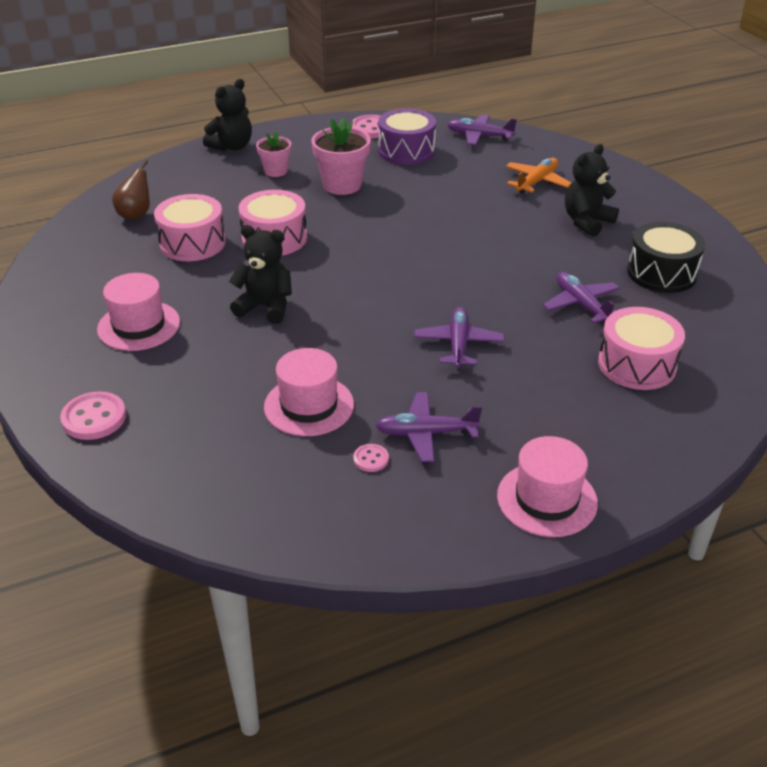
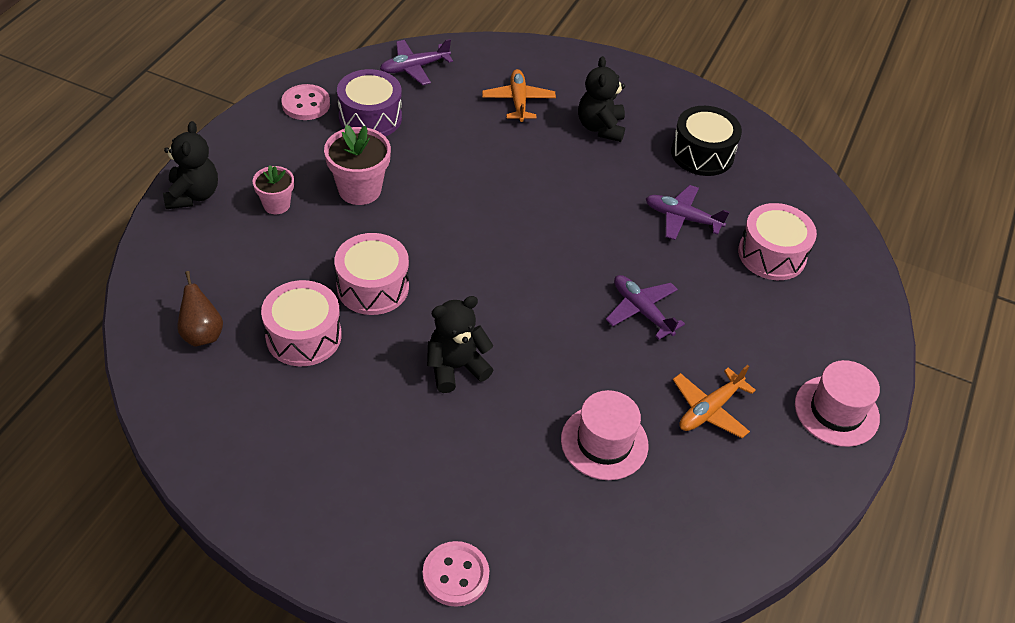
camera: 45 degrees left, 10 degrees up
pink hat [97,273,180,351] -> none
pink button [353,444,389,472] -> none
purple plane [375,392,482,462] -> orange plane [673,365,756,438]

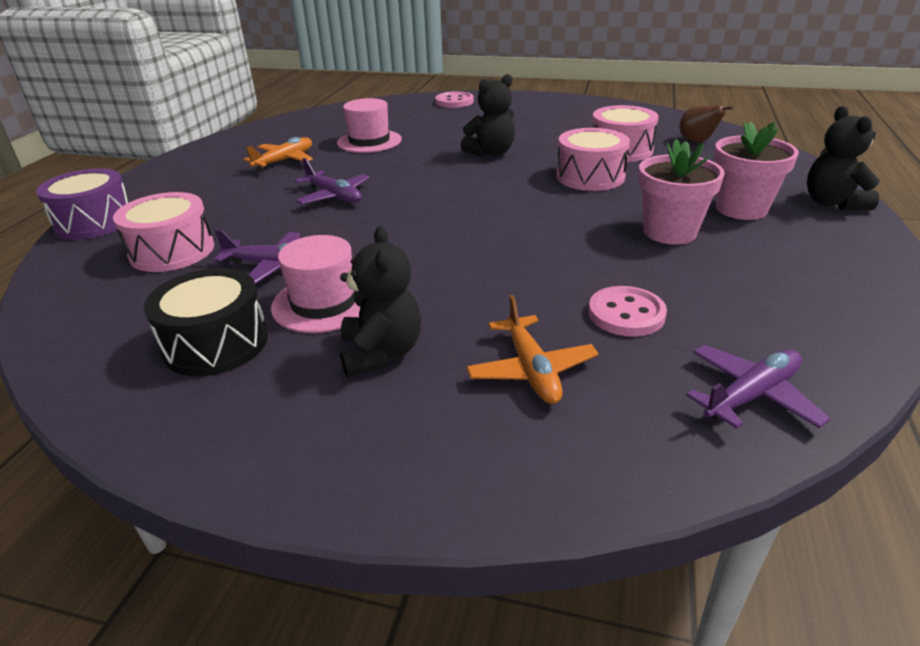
camera: 175 degrees right, 15 degrees down
pink flower pot [253,165,294,214] -> pink flower pot [714,121,799,220], size x1.63
pink button [281,84,330,120] -> pink button moved to [588,286,667,337]
purple drum [337,69,402,136] -> purple drum moved to [36,168,128,240]
pink hat [795,360,880,447] -> pink hat moved to [271,235,360,333]

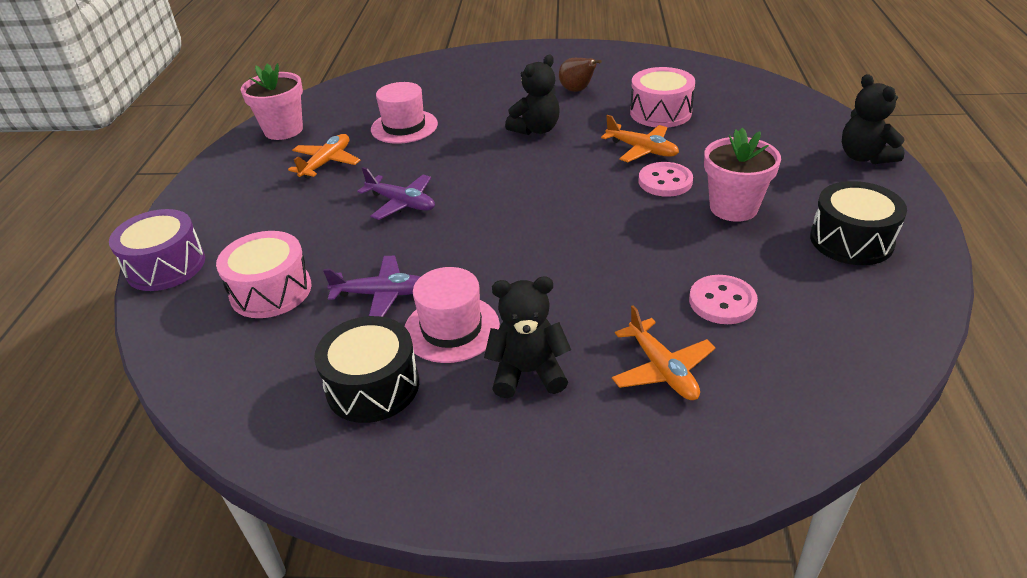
camera: 10 degrees left, 5 degrees up
black teddy bear [340,226,421,377] -> black teddy bear turned 75 degrees counterclockwise [484,276,571,398]
pink button [435,91,474,108] -> pink button moved to [639,162,693,197]
pink drum [556,128,630,191] -> orange plane [601,115,679,162]
brown pear [679,105,734,142] -> brown pear moved to [559,58,602,92]
purple plane [686,345,831,429] -> none
pink flower pot [714,121,799,220] -> pink flower pot moved to [240,63,303,140]
none -> black drum [810,181,907,265]

